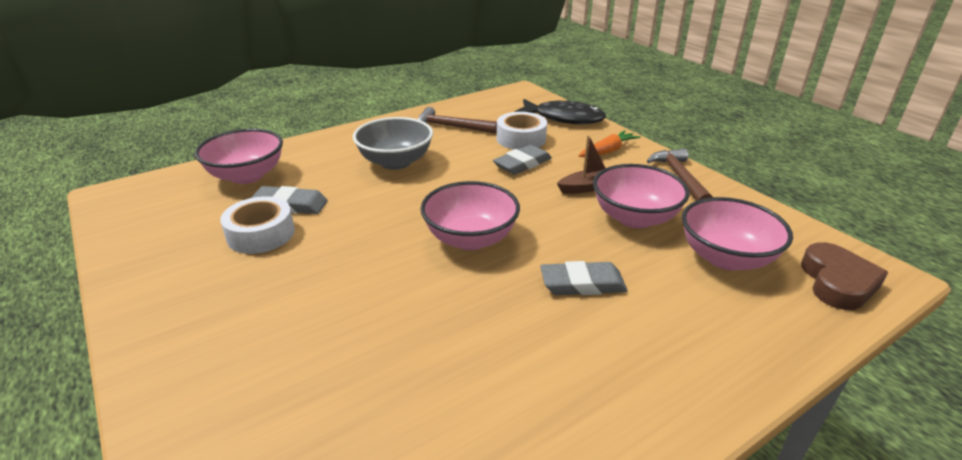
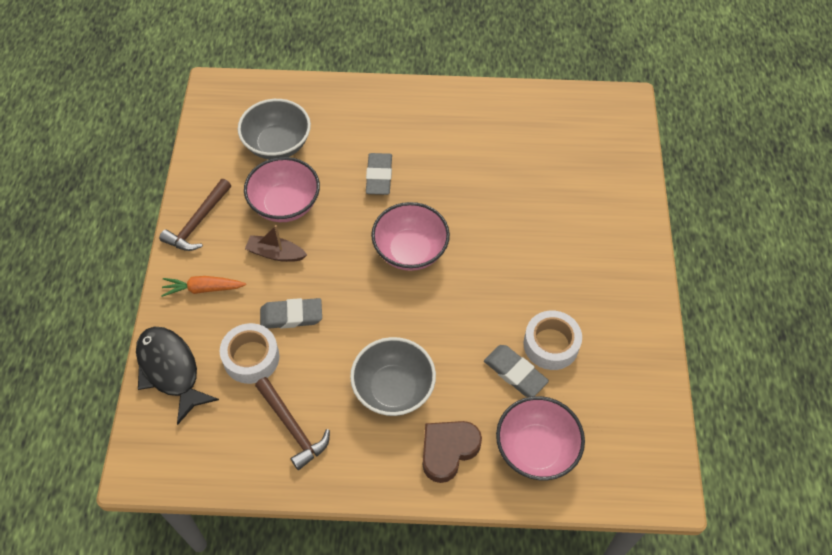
camera: 145 degrees left, 25 degrees up
grey eraser [540,261,628,295] -> grey eraser turned 60 degrees clockwise [366,153,392,195]
pink bowl [682,197,793,271] -> grey bowl [238,99,311,160]
brown heart [801,242,888,310] -> brown heart moved to [423,421,482,483]

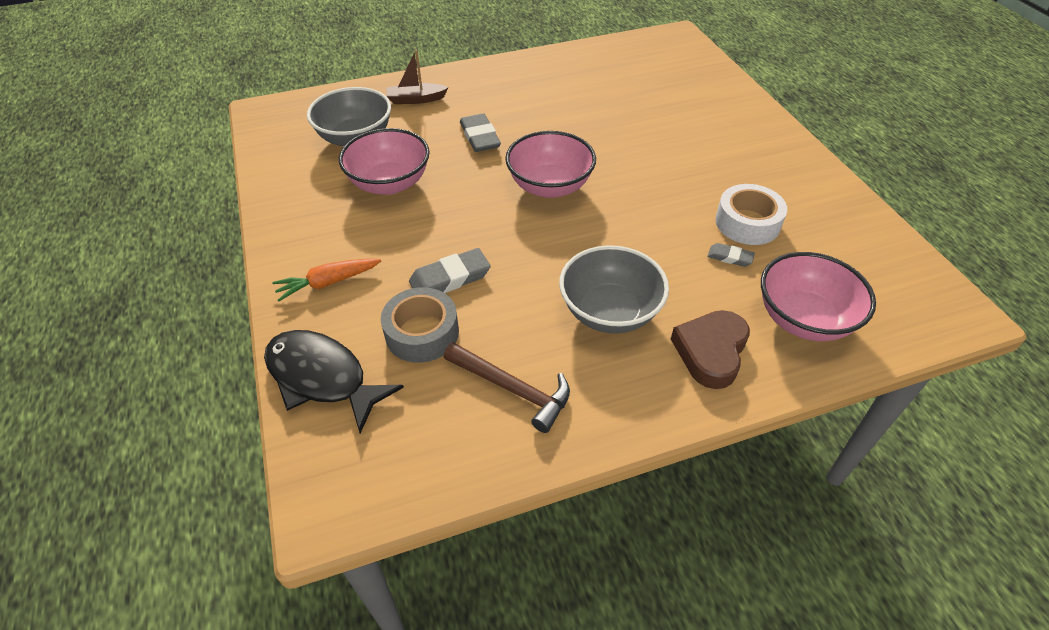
camera: 20 degrees left, 10 degrees down
brown hammer [159,179,231,251] -> none
white tape [220,323,280,384] -> grey tape [381,287,459,363]
brown boat [245,225,307,262] -> brown boat moved to [386,49,449,104]
grey eraser [484,345,549,397] -> grey eraser [707,243,755,267], size x0.57

